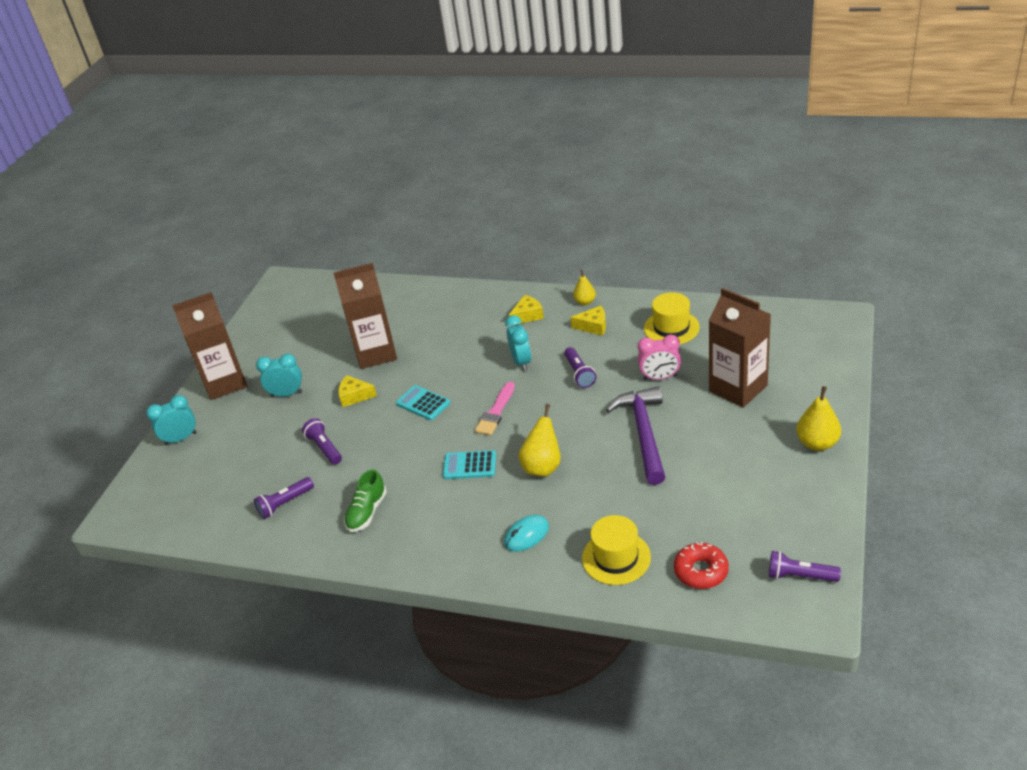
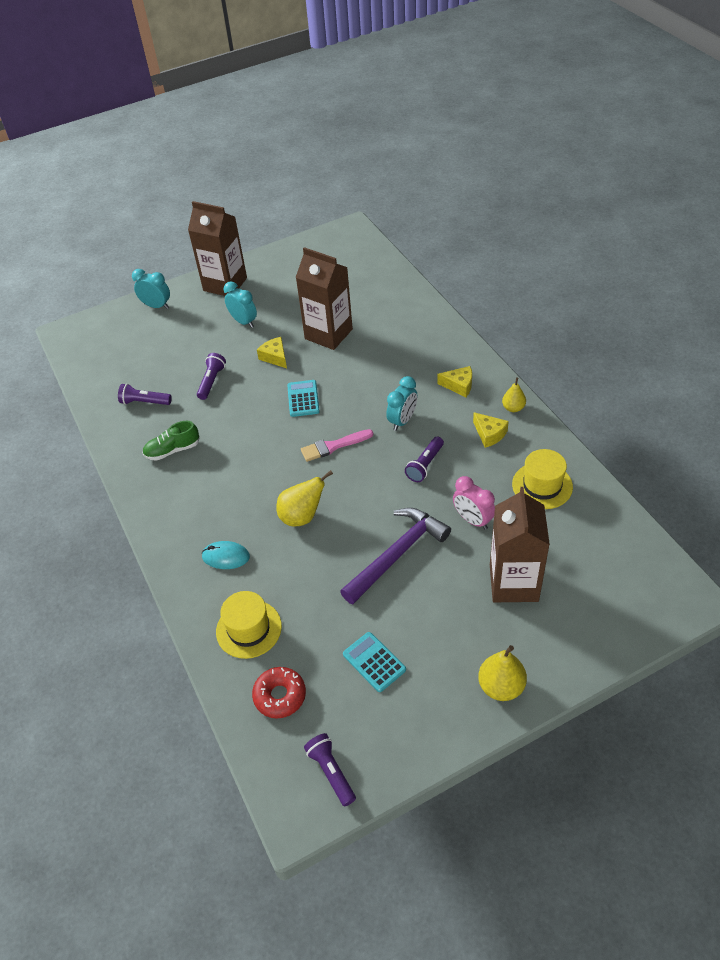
camera: 45 degrees right, 10 degrees up
turquoise calculator [443,450,496,479] -> turquoise calculator moved to [343,632,406,692]

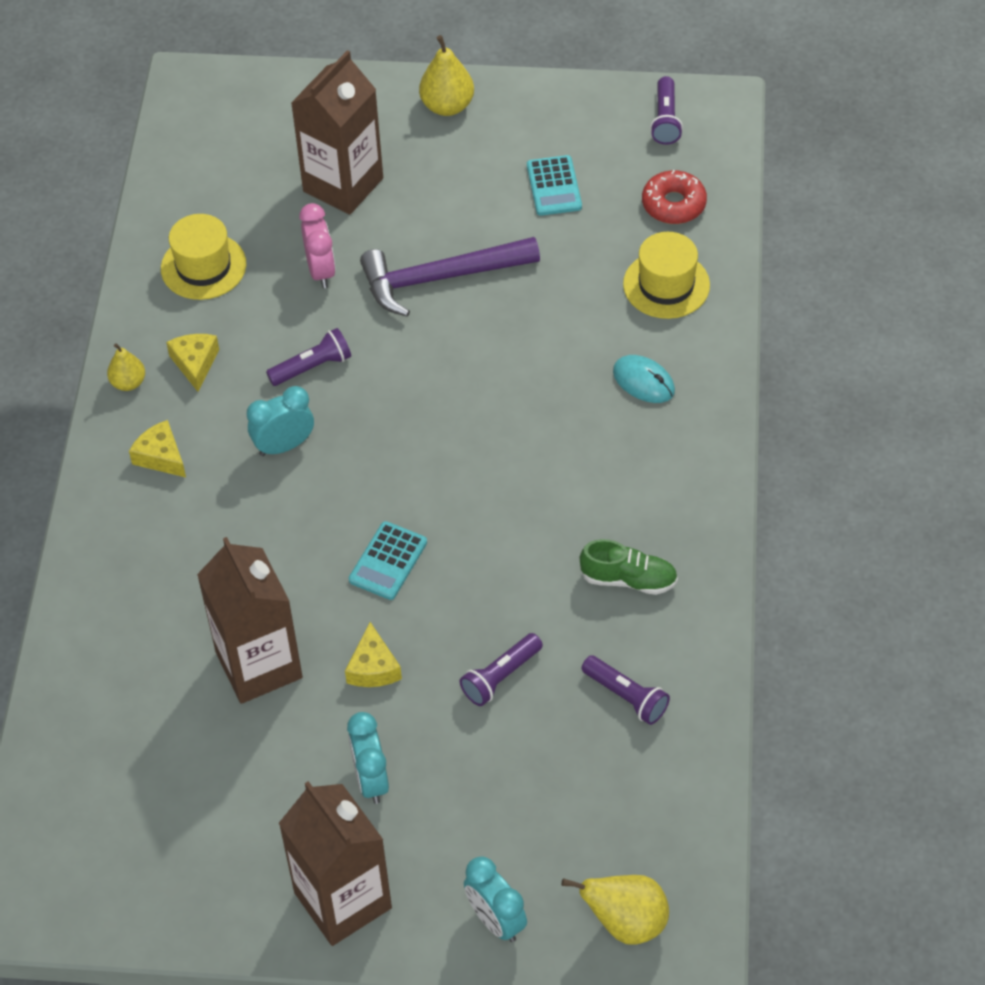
camera: 150 degrees left, 5 degrees up
yellow pear [276,470,333,526] -> yellow pear moved to [562,875,669,945]
pink brush [301,429,373,462] -> none

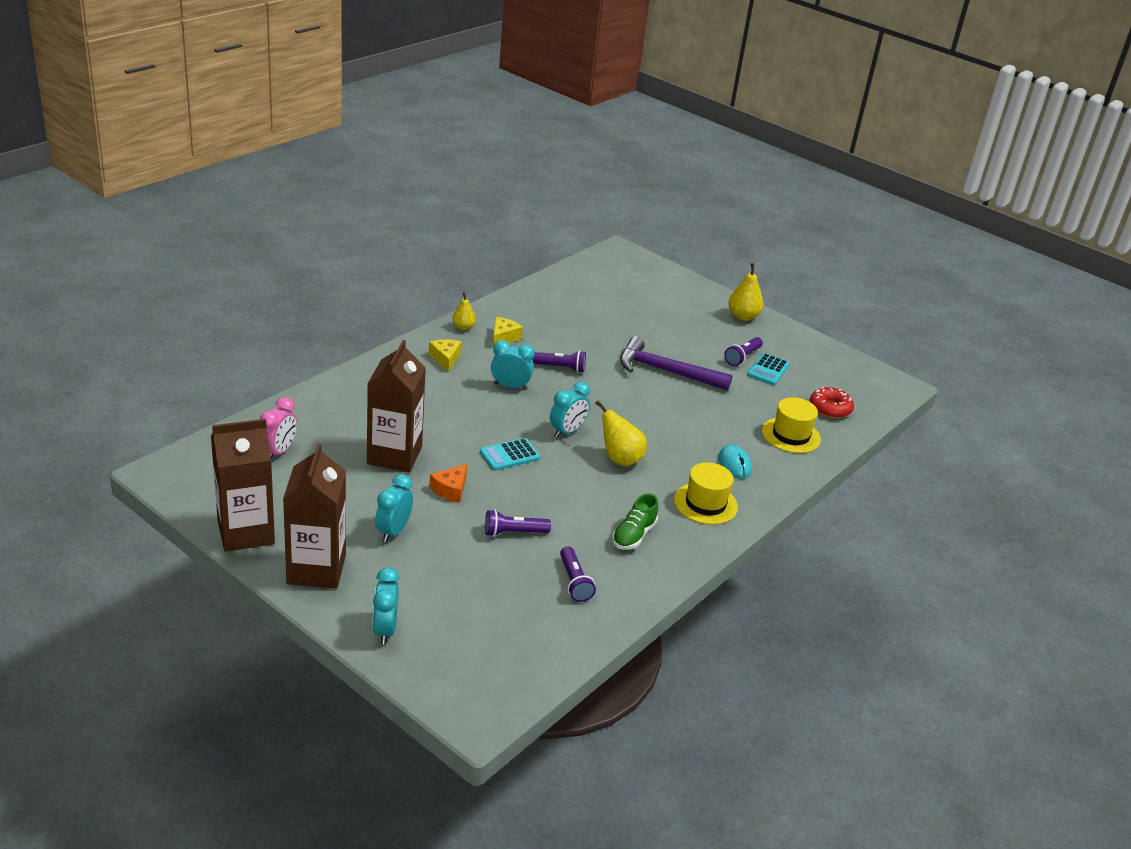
camera: 30 degrees right, 20 degrees down
yellow hat [161,214,246,300] -> yellow hat moved to [674,462,738,525]
brown carton [291,50,383,215] -> brown carton moved to [211,419,275,552]
pink clock [299,203,336,288] -> pink clock moved to [260,397,297,459]
yellow cheese [345,622,402,687] -> orange cheese [429,464,467,503]
yellow pear [562,875,669,945] -> yellow pear moved to [595,400,646,467]
green shoe [580,539,678,595] -> green shoe turned 75 degrees clockwise [612,493,658,550]
purple flashlight [650,76,683,145] -> purple flashlight moved to [724,337,763,366]
none -> turquoise clock [550,382,590,438]

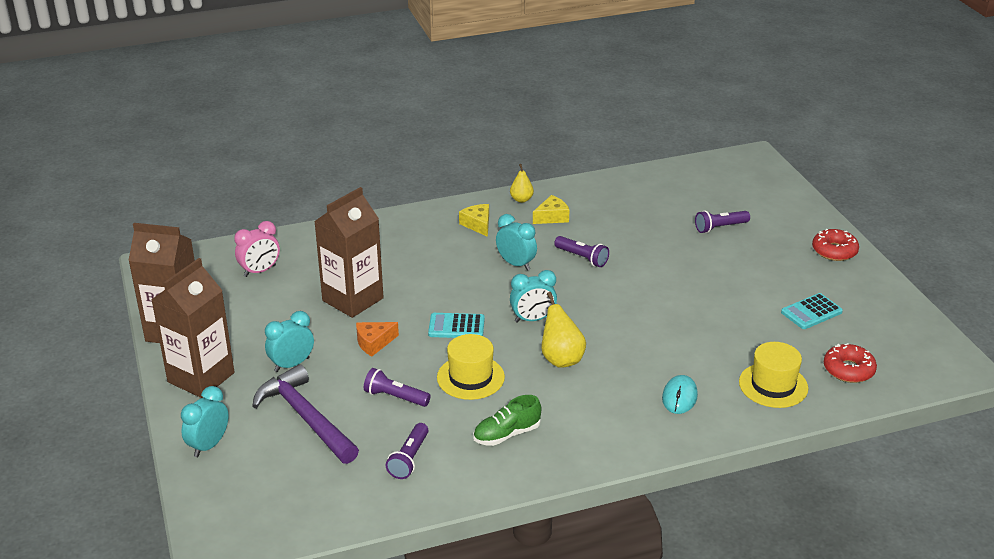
camera: 35 degrees right, 0 degrees up
yellow cheese [429,340,462,372] -> yellow cheese turned 45 degrees counterclockwise [459,204,489,237]
purple hammer [620,336,733,391] -> purple hammer moved to [252,364,359,464]
yellow hat [674,462,738,525] -> yellow hat moved to [437,334,505,400]
purple flashlight [724,337,763,366] -> purple flashlight moved to [695,211,750,233]
yellow pear [728,263,763,321] -> red donut [812,229,859,261]

